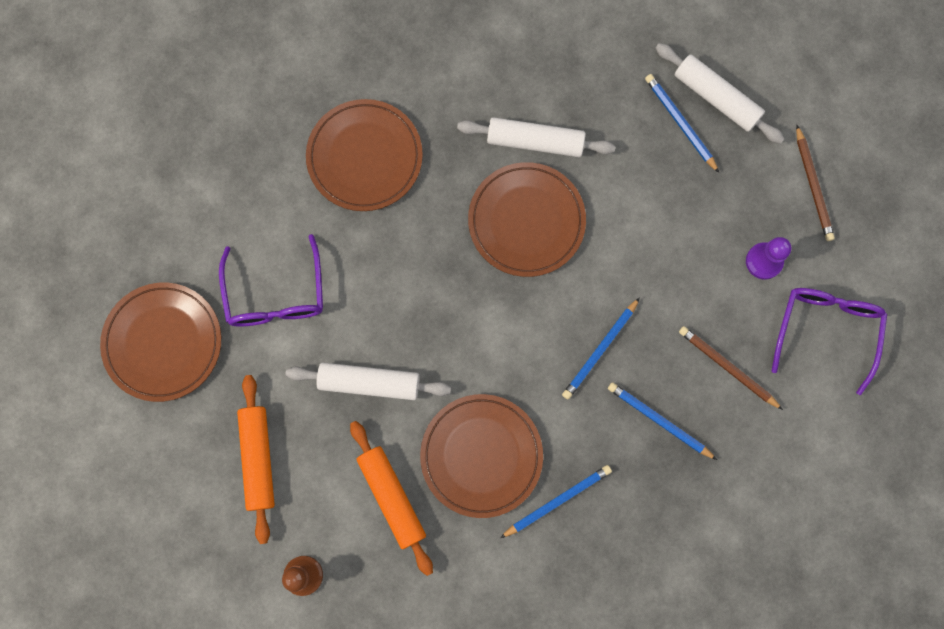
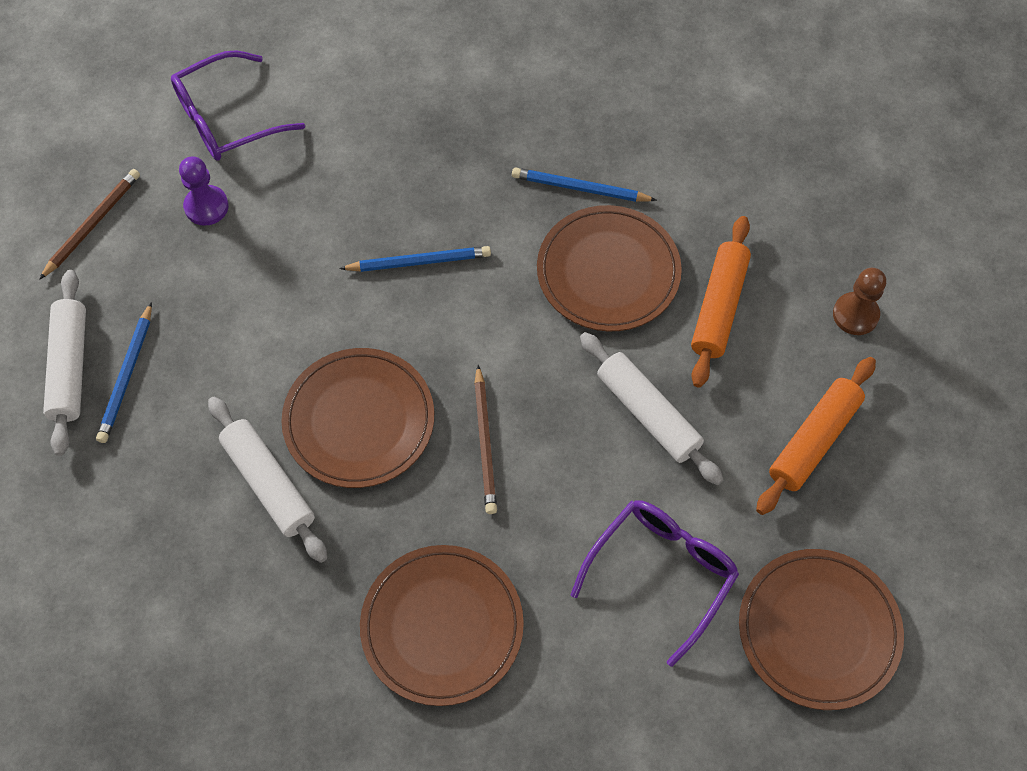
camera: 135 degrees left, 15 degrees down
blue pencil [608,382,717,460] -> none
brown pencil [679,326,783,410] -> brown pencil moved to [474,365,497,514]

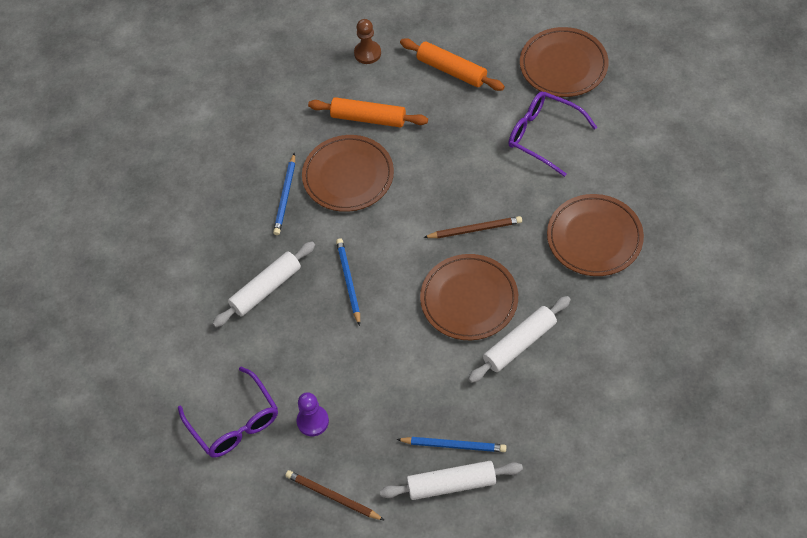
camera: 90 degrees left, 5 degrees down
white rolling pin [580,332,724,485] -> white rolling pin moved to [212,241,315,327]

